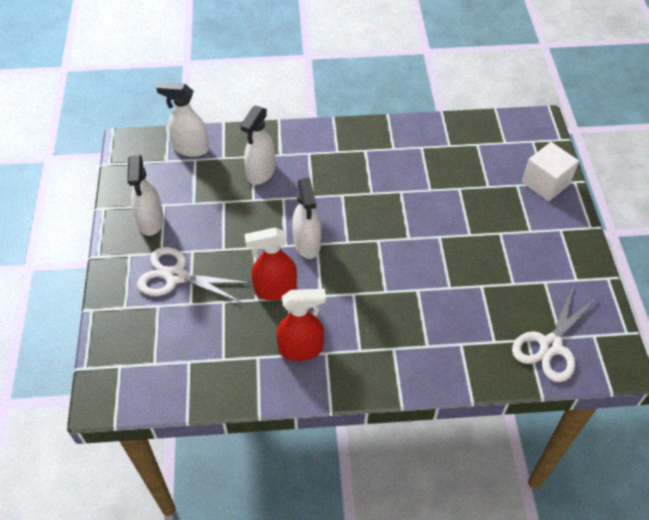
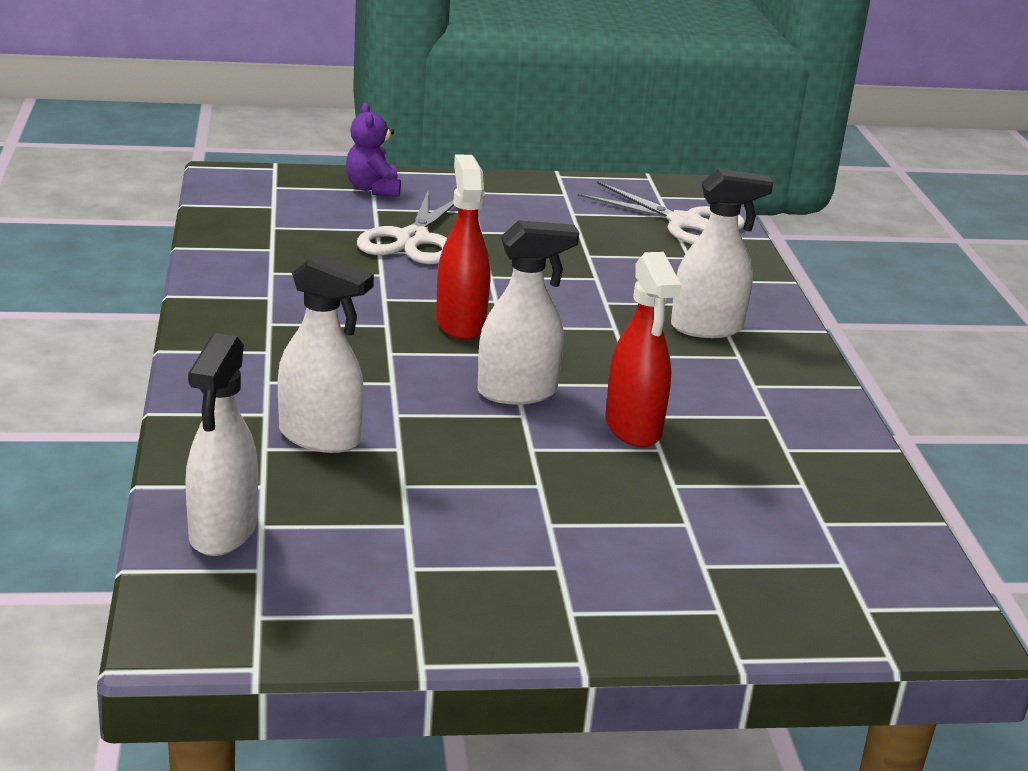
camera: 95 degrees left, 25 degrees down
white spray bottle [127,155,164,236] -> white spray bottle moved to [671,169,773,338]
white scissors [137,247,250,303] -> white scissors moved to [357,191,454,264]
red spray bottle [276,289,326,361] -> red spray bottle moved to [436,155,490,340]
white cube [522,142,579,201] -> purple teddy bear [346,103,401,197]

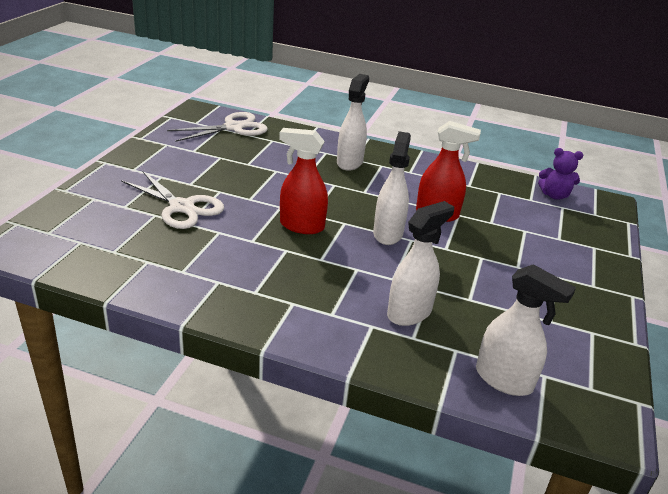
camera: 65 degrees left, 5 degrees up
purple teddy bear [346,103,401,197] -> purple teddy bear moved to [538,148,583,200]

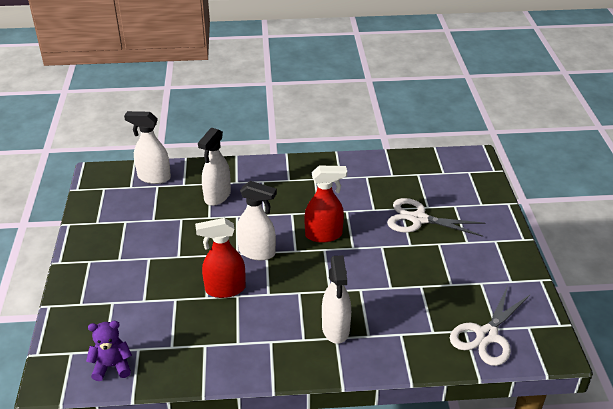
camera: 160 degrees right, 5 degrees up
white spray bottle [373,131,411,245] -> white spray bottle turned 60 degrees counterclockwise [236,181,277,261]

